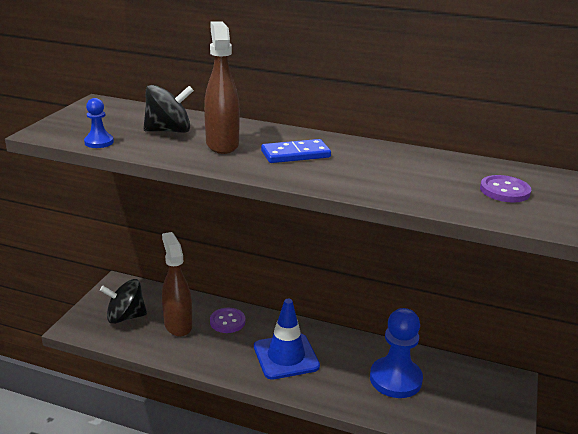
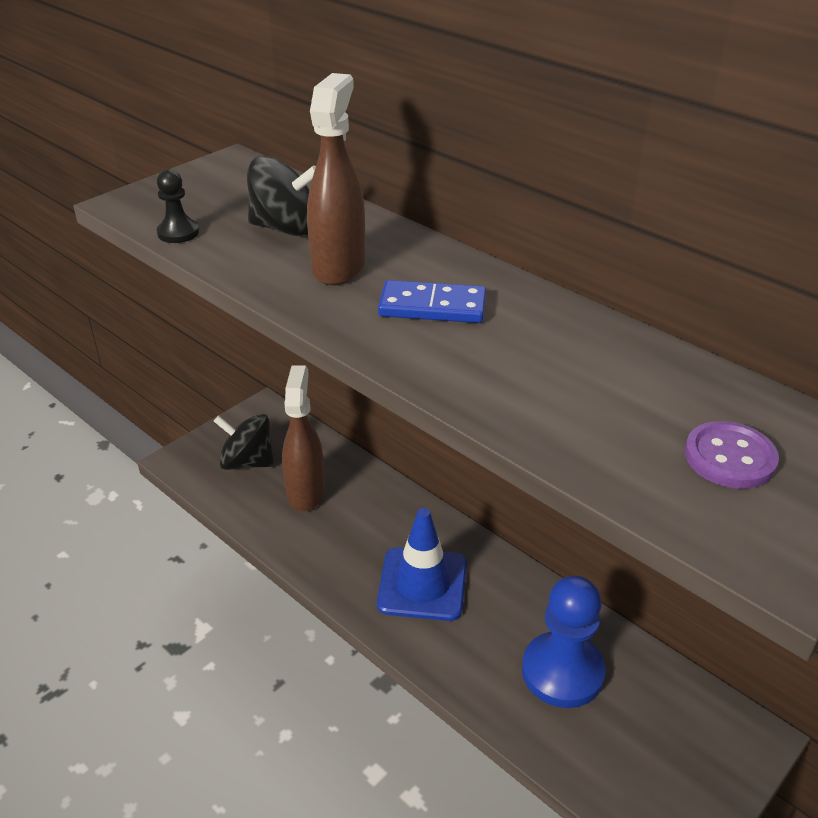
camera: 25 degrees right, 10 degrees up
blue pawn [84,98,114,148] -> black pawn [157,169,199,243]
purple button [210,308,245,333] -> none

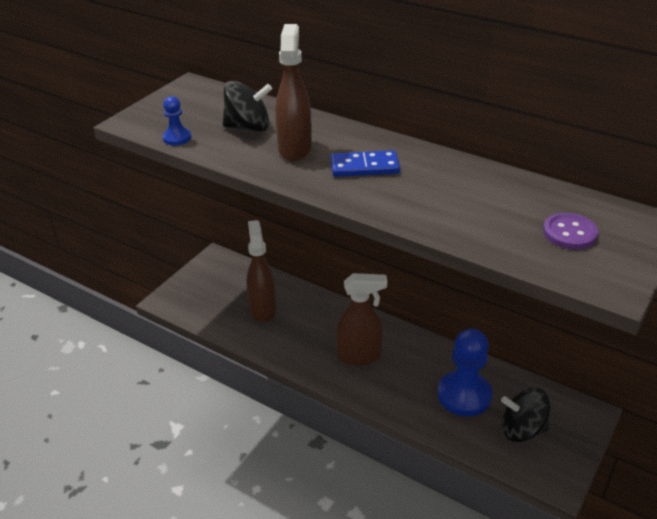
camera: 10 degrees left, 0 degrees up
black pawn [157,169,199,243] -> blue pawn [163,96,191,146]
black spinning top [214,414,275,470] -> black spinning top moved to [501,388,550,442]
blue traffic cone [377,508,467,621] -> brown spray bottle [336,273,387,366]

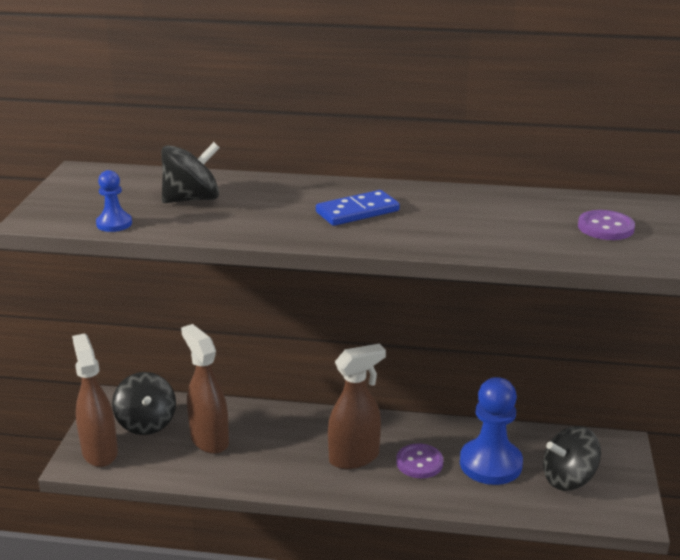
camera: 25 degrees left, 10 degrees down
brown spray bottle [275,24,312,161] -> brown spray bottle moved to [72,333,118,467]
none -> black spinning top [112,372,176,435]
none -> purple button [396,443,443,478]

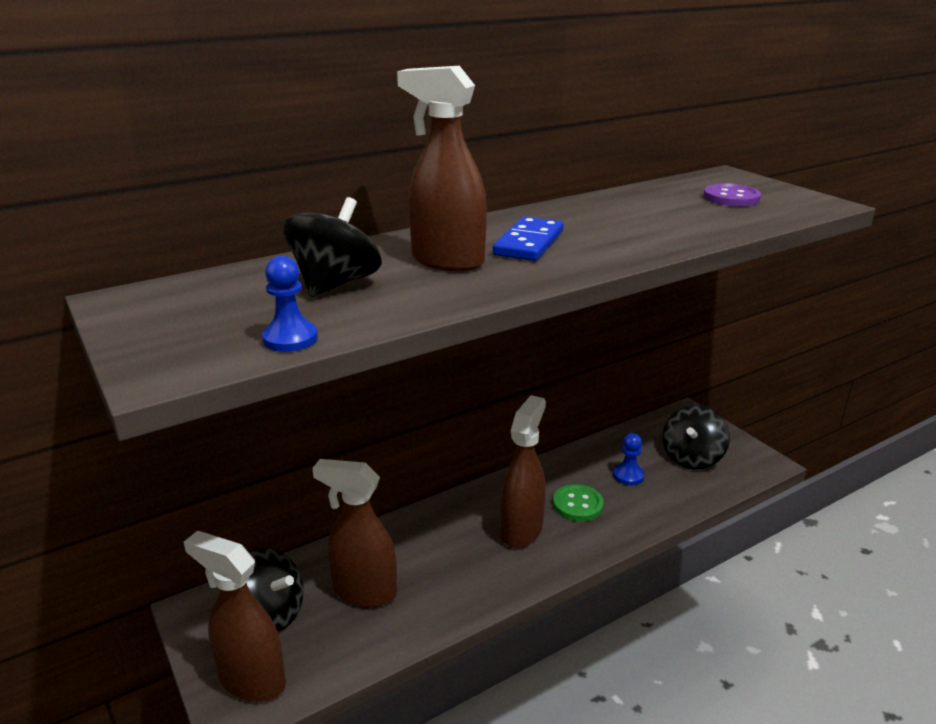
camera: 40 degrees left, 0 degrees up
purple button [396,443,443,478] -> green button [553,484,604,521]
blue pawn [460,377,523,485] -> blue pawn [613,433,644,485], size x0.49
none -> brown spray bottle [397,66,487,271]

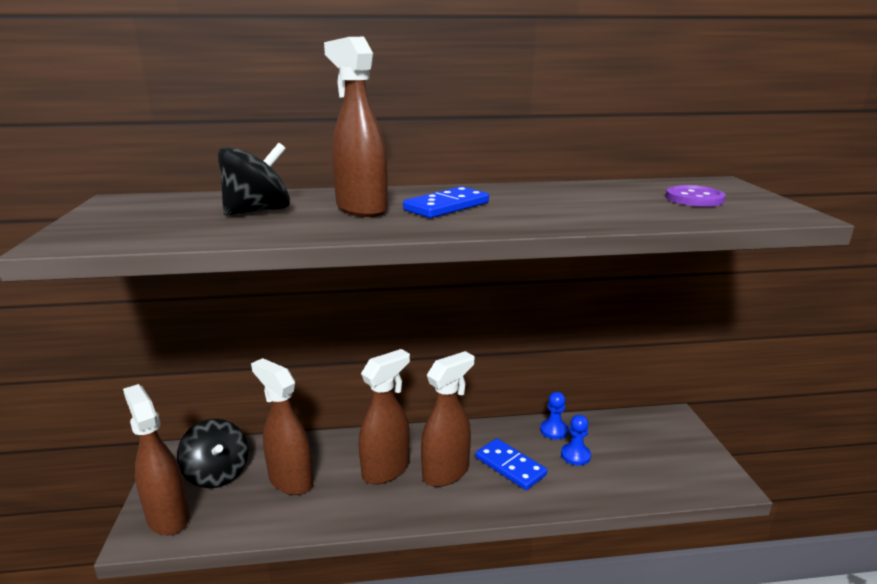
camera: 25 degrees right, 5 degrees down
blue pawn [262,256,318,352] -> blue pawn moved to [540,392,568,440]
green button [553,484,604,521] -> blue domino [476,438,547,490]
black spinning top [663,405,730,469] -> none
none -> brown spray bottle [359,349,410,484]

